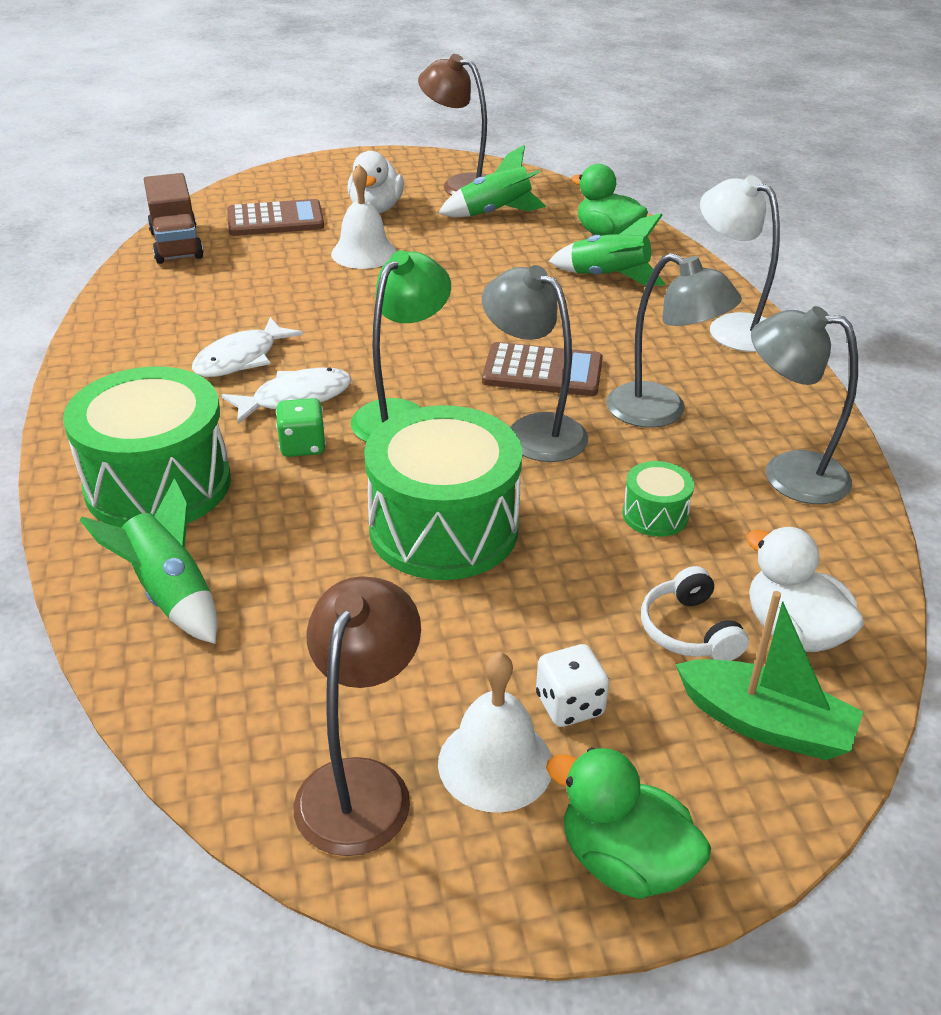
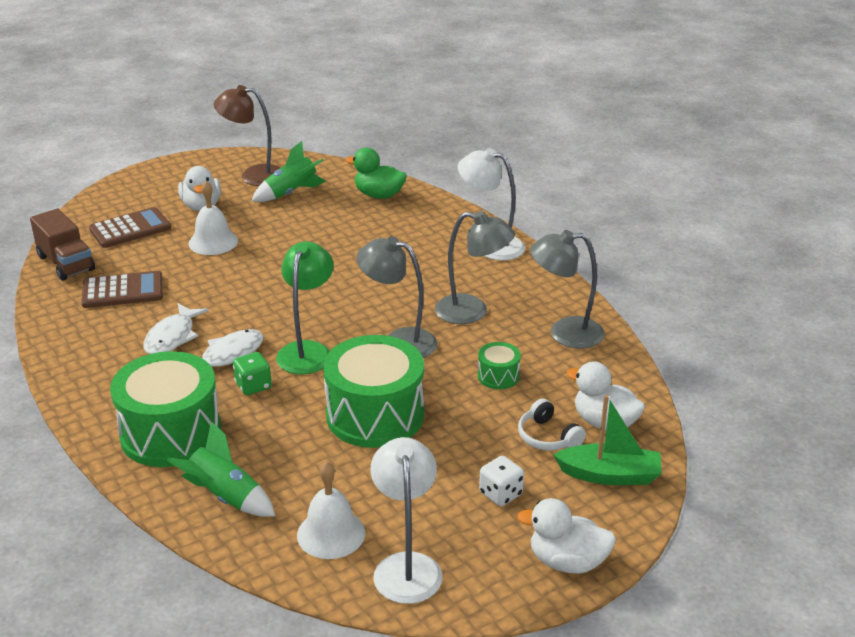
camera: 20 degrees left, 5 degrees down
brown lamp [294,576,421,856] -> white lamp [371,437,443,604]
white bell [438,652,552,812] -> white bell moved to [297,461,365,559]
brown calculator [482,342,603,396] -> brown calculator moved to [81,271,163,308]
green duck [546,747,711,899] -> white duck [517,498,616,574]
green rocket [549,213,665,286] -> none

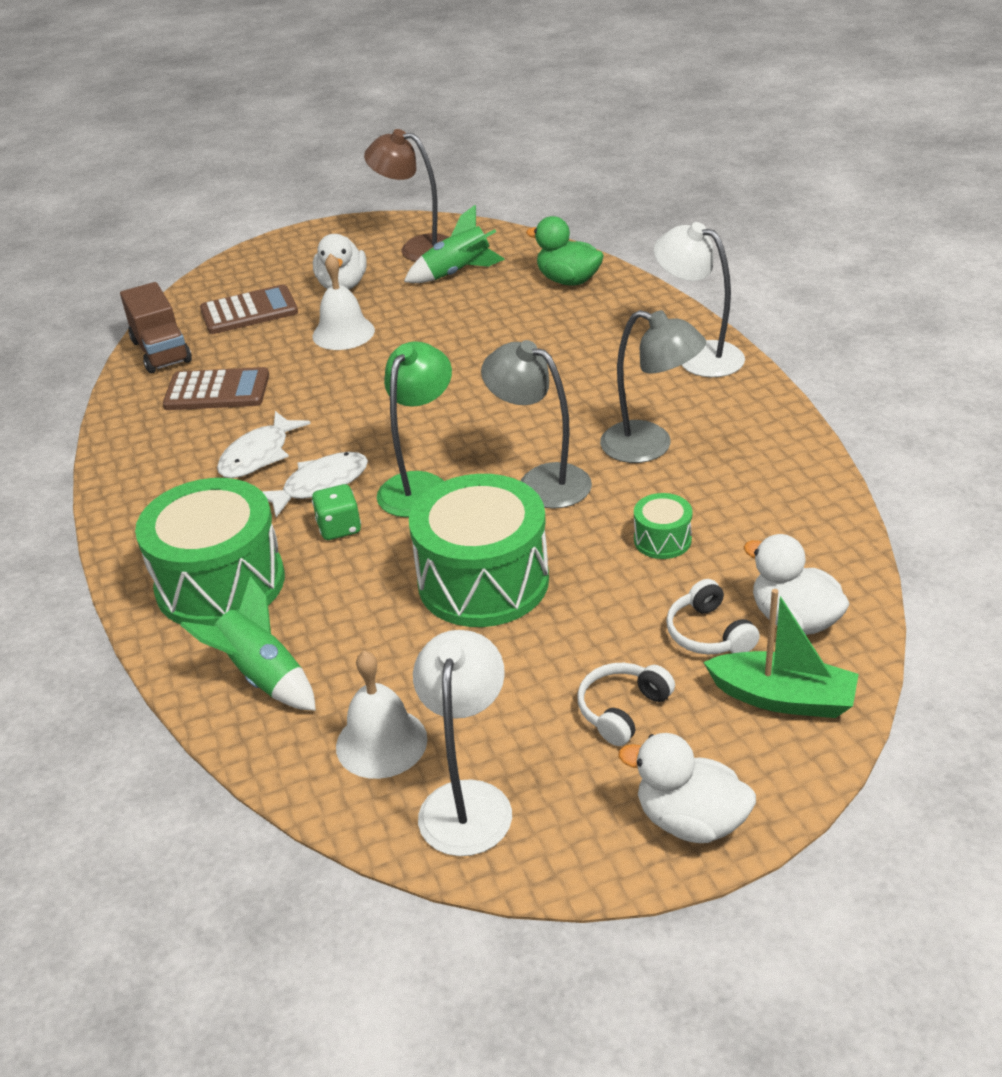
camera: 15 degrees right, 5 degrees up
white dice [479,456,524,506] -> white headphones [577,663,675,746]
grey lamp [530,230,605,349] -> none

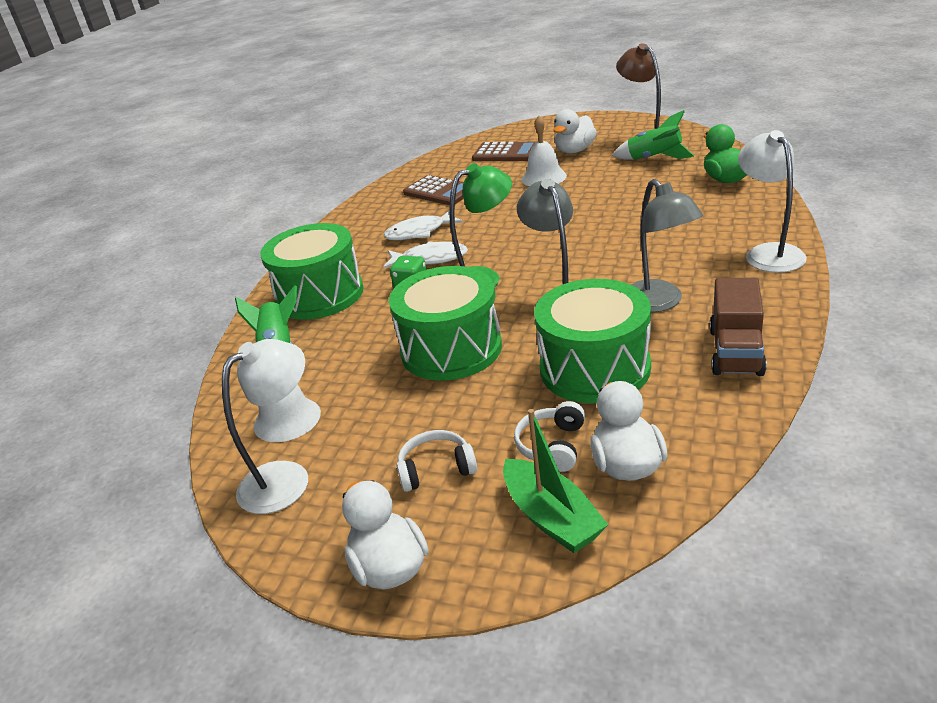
camera: 40 degrees right, 5 degrees down
brown truck [120,282,192,374] -> brown truck moved to [710,278,767,376]
green drum [634,493,692,559] -> green drum [534,279,651,403], size x2.24

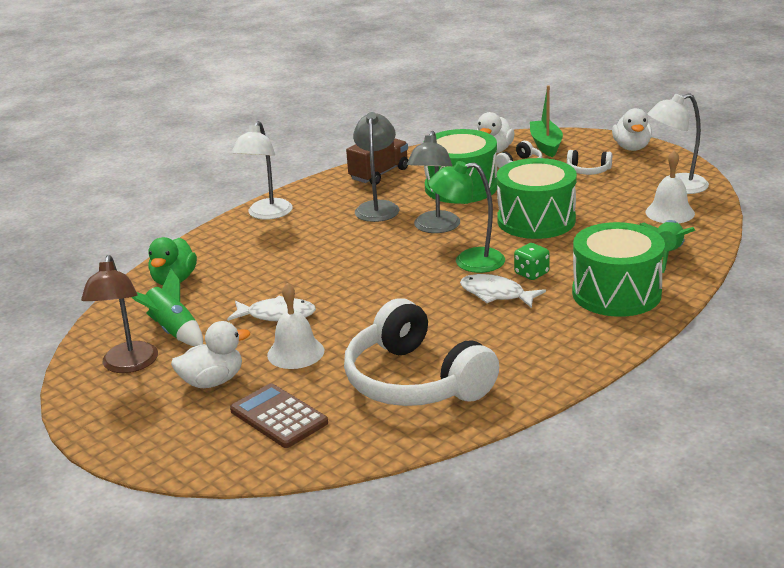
camera: 155 degrees left, 5 degrees down
white fish [384,211,463,240] -> white fish moved to [227,296,316,321]
brown calculator [403,175,464,205] -> white headphones [344,299,499,406]

